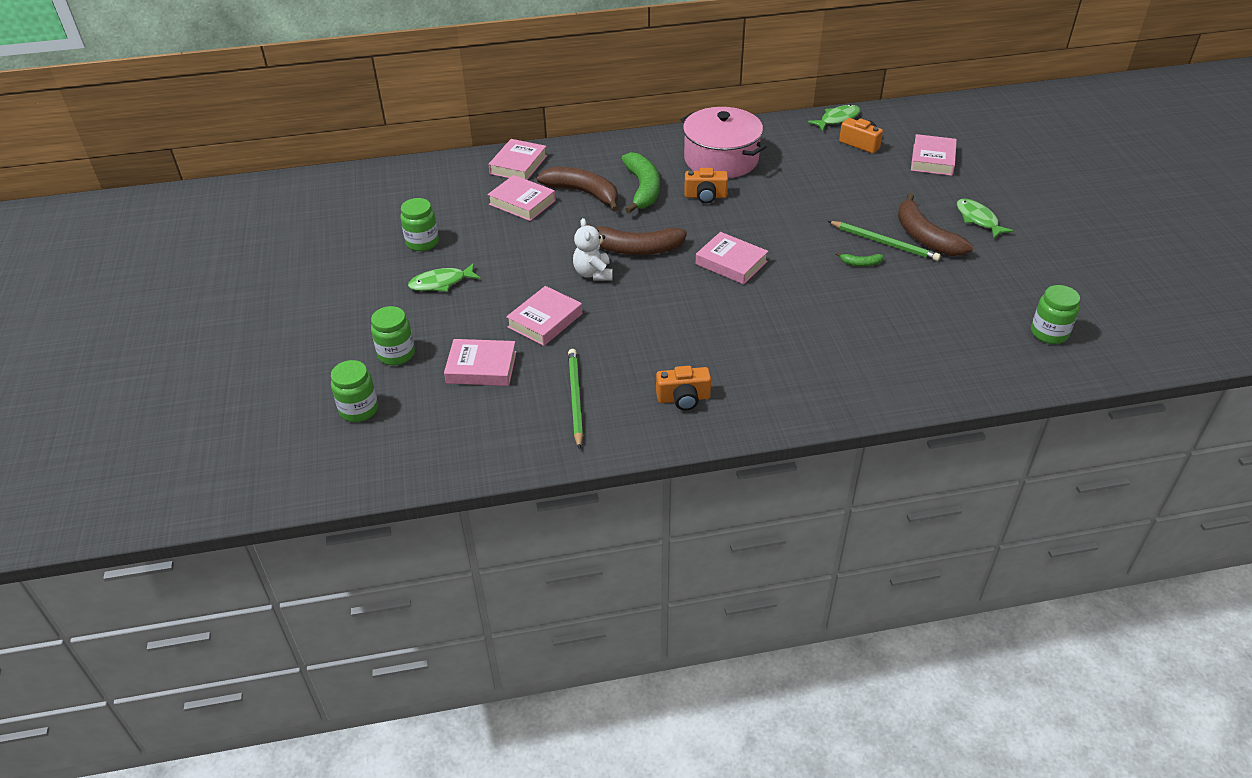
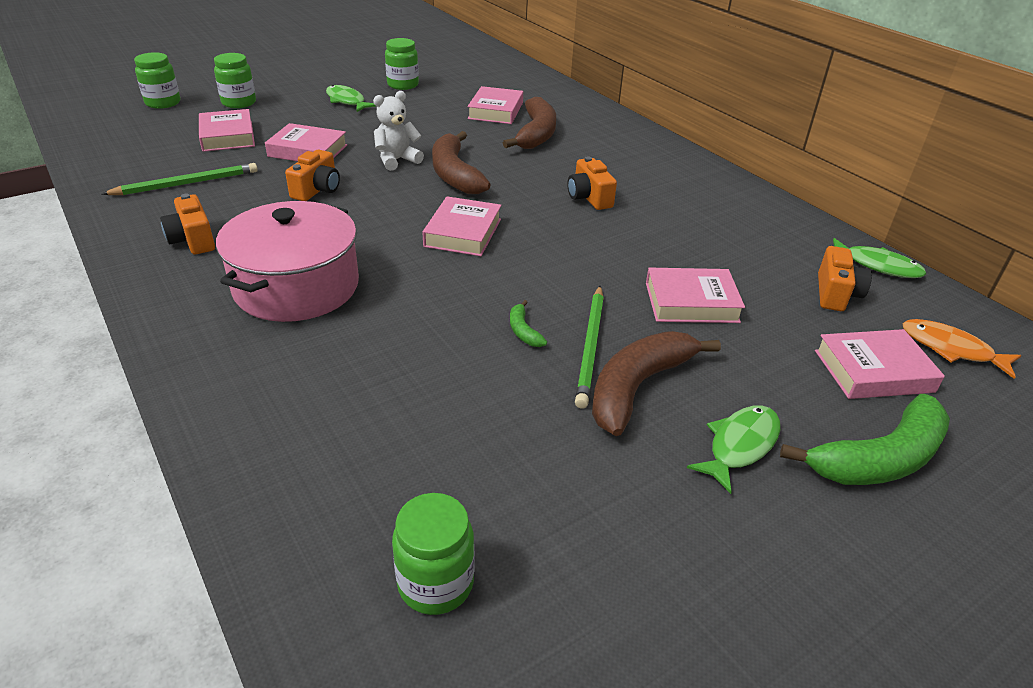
camera: 65 degrees right, 5 degrees down
pink book [488,139,547,180] -> pink book moved to [646,268,745,323]
green banana [622,152,660,213] -> green banana moved to [780,394,950,485]
pink pot [681,107,767,178] -> pink pot moved to [216,201,359,322]
none -> orange camera [285,150,340,201]
none -> orange fish [903,319,1022,379]

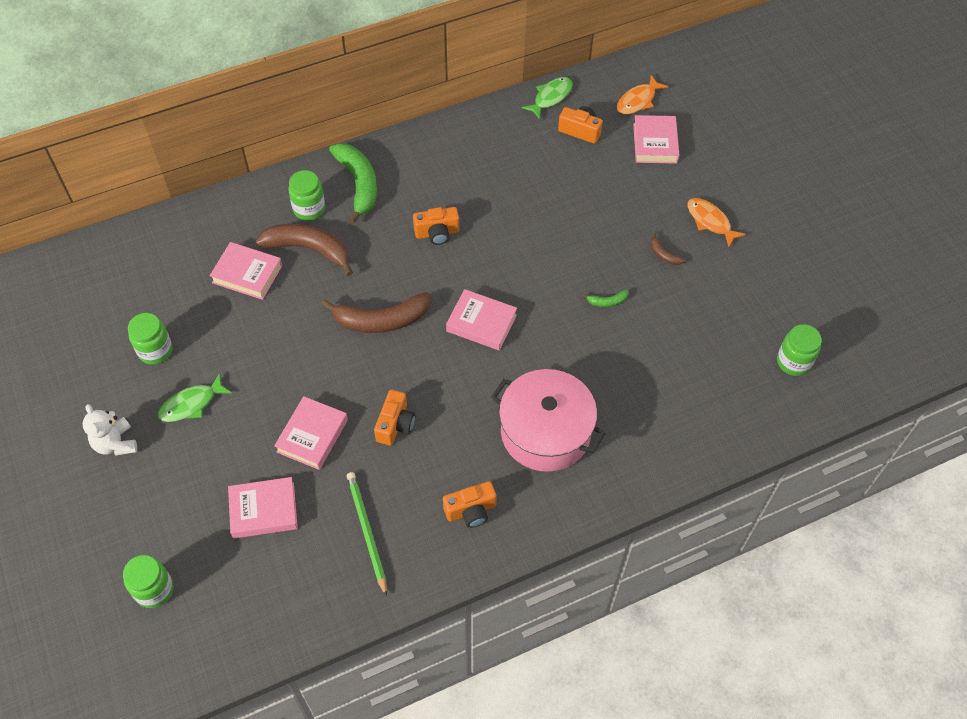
camera: 80 degrees left, 20 degrees up
green jar [214,53,256,108] -> green jar moved to [289,170,325,221]
orange camera [285,150,340,201] -> orange camera turned 75 degrees clockwise [374,390,415,445]
white teddy bear [373,91,424,171] -> white teddy bear moved to [82,404,137,456]
green pencil [575,286,604,409] -> none
brown banana [592,331,721,436] -> brown banana [650,232,685,265], size x0.44
pink book [646,268,745,323] -> none
green fish [687,405,781,494] -> orange fish [688,198,746,247]
green banana [780,394,950,485] -> green banana moved to [329,143,377,224]

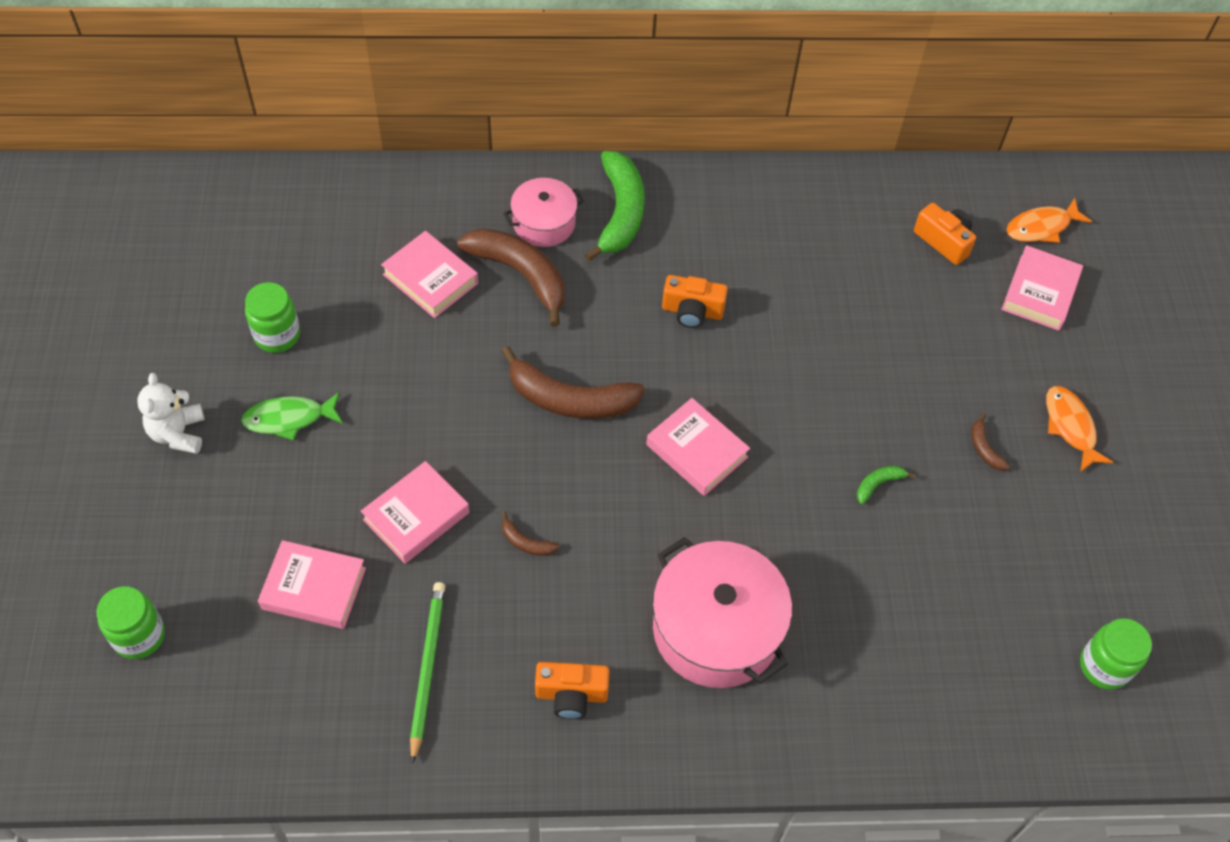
camera: 20 degrees right, 0 degrees up
green jar [289,170,325,221] -> pink pot [503,178,584,247]
orange camera [374,390,415,445] -> brown banana [502,511,560,556]
green fish [522,77,573,120] -> none
green banana [582,289,629,307] -> green banana turned 135 degrees clockwise [857,466,916,504]

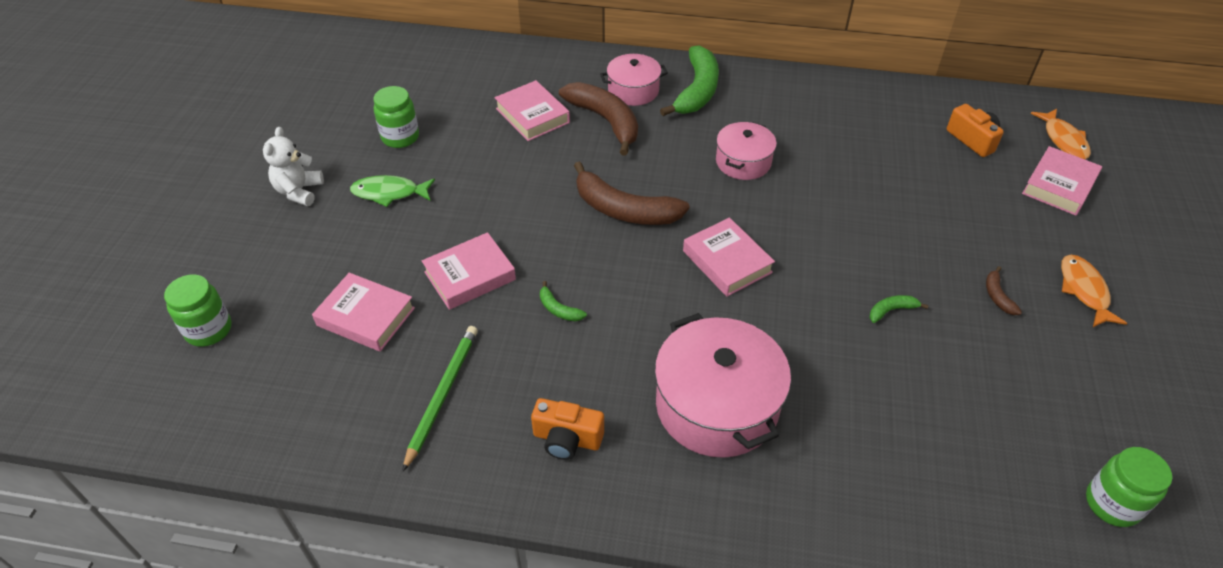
camera: 15 degrees right, 10 degrees down
brown banana [502,511,560,556] -> green banana [540,281,587,321]
orange camera [662,275,728,328] -> pink pot [716,122,777,180]
orange fish [1006,198,1092,243] -> orange fish turned 90 degrees counterclockwise [1031,109,1091,159]

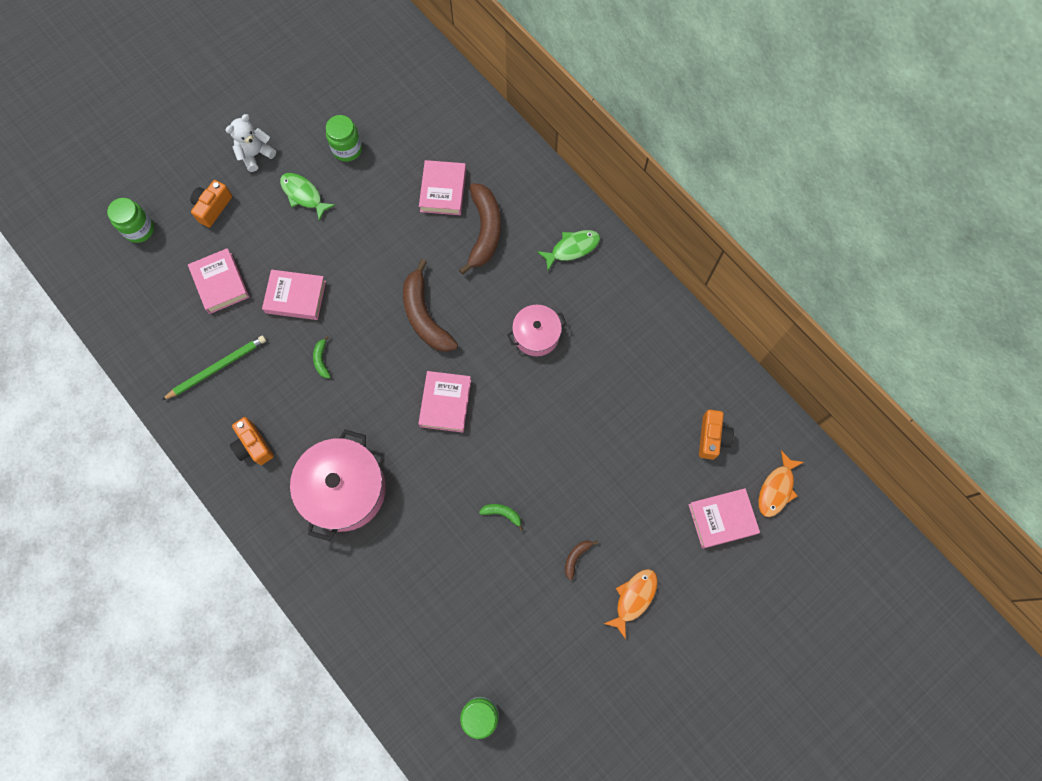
camera: 40 degrees right, 25 degrees up
pink pot [600,54,668,106] -> none
green banana [660,45,719,116] -> green fish [537,230,600,270]
none -> orange camera [190,180,232,228]

